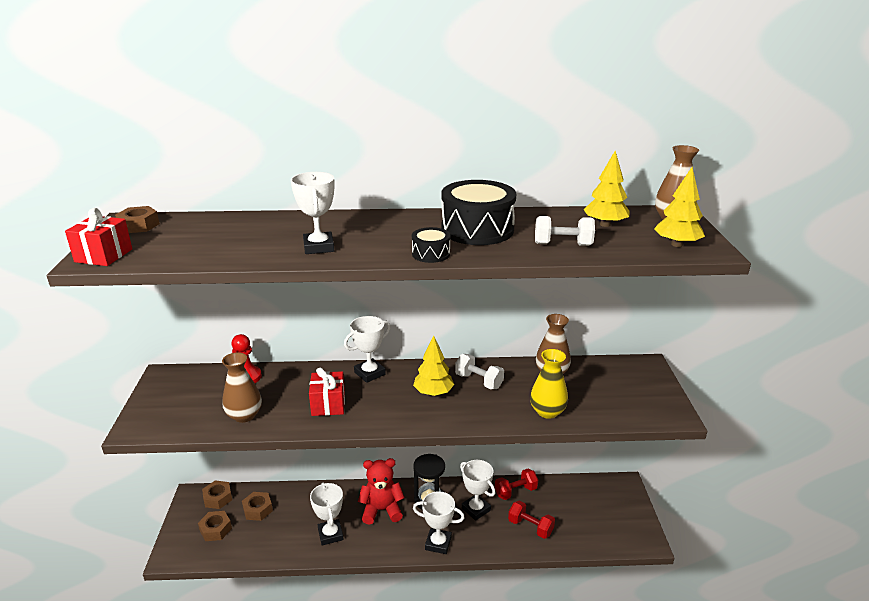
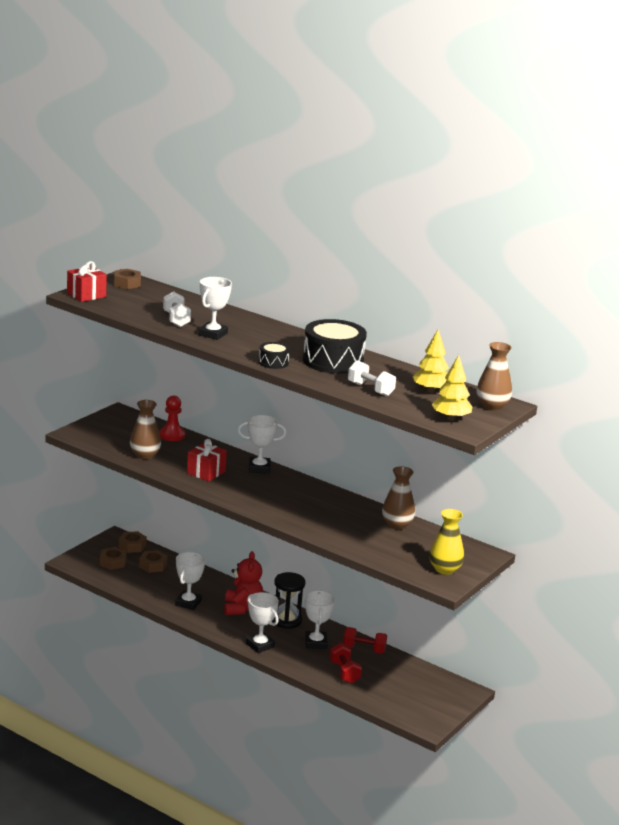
camera: 35 degrees right, 5 degrees down
red teddy bear [358,458,405,524] -> red teddy bear turned 60 degrees clockwise [224,551,263,615]
yellow tree [413,336,454,396] -> none
white dumbbell [455,354,504,389] -> white dumbbell moved to [163,291,191,327]
yellow vase [530,349,568,419] -> yellow vase moved to [429,509,464,575]

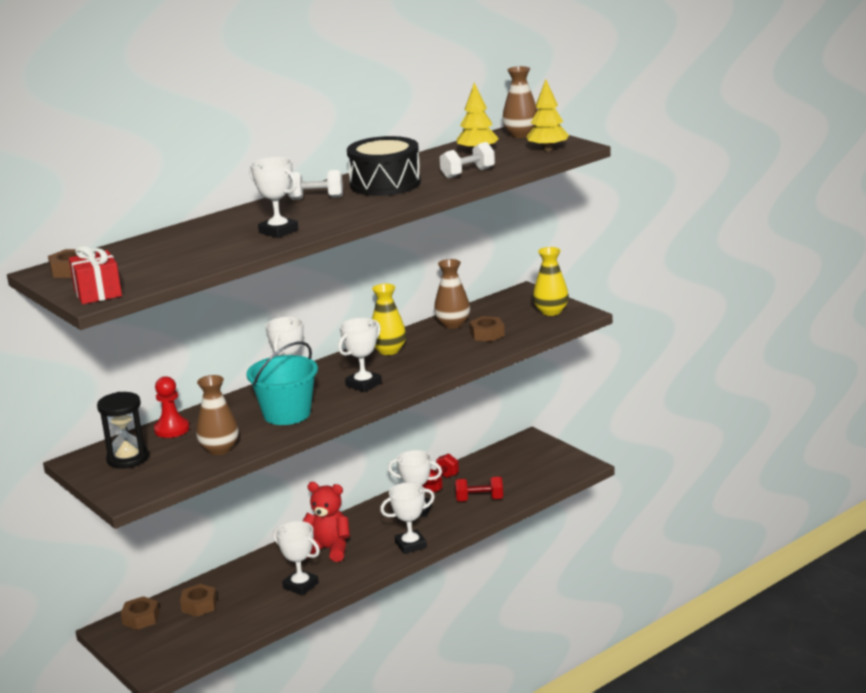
camera: 70 degrees left, 0 degrees up
brown nut [100,547,127,570] -> brown nut moved to [470,316,505,342]
white dumbbell [163,291,191,327] -> white dumbbell moved to [288,170,343,200]
red gift [187,439,227,482] -> turquoise bucket [247,341,318,425]
black drum [259,342,290,369] -> none
black hourglass [272,572,306,629] -> black hourglass moved to [97,392,149,469]
none -> white trophy [338,318,382,392]
none -> yellow vase [372,284,406,355]

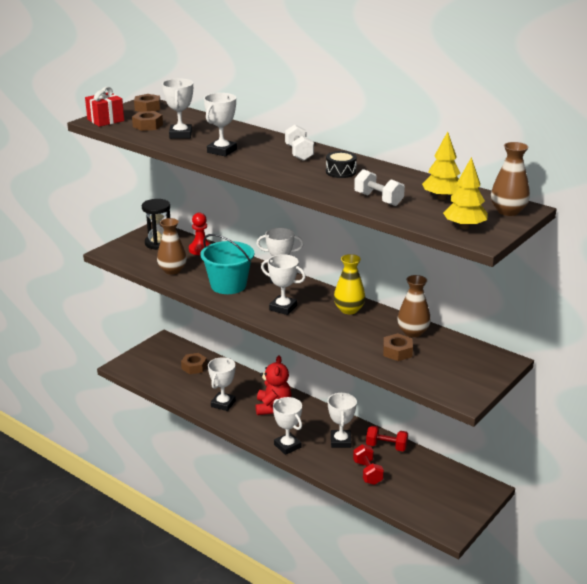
camera: 75 degrees right, 5 degrees up
brown nut [121,596,160,630] -> brown nut moved to [132,111,163,131]
black drum [347,136,421,196] -> black drum [326,151,357,178], size x0.49
yellow vase [533,247,569,316] -> none
none -> white trophy [162,79,193,139]

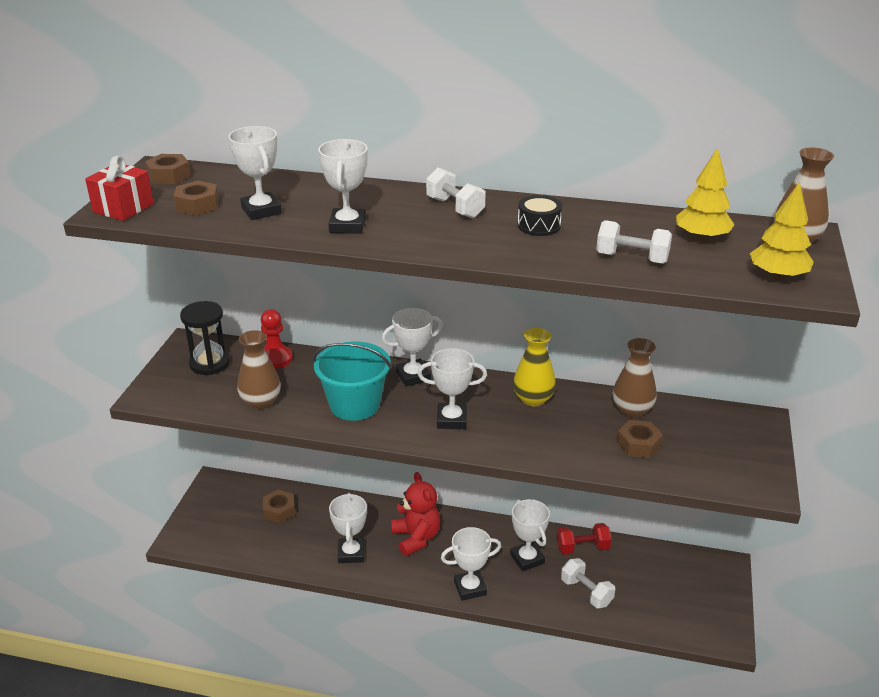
camera: 25 degrees left, 5 degrees up
white trophy [273,397,302,455] -> white trophy turned 45 degrees counterclockwise [441,527,501,601]
red dumbbell [353,444,384,485] -> white dumbbell [561,558,615,608]

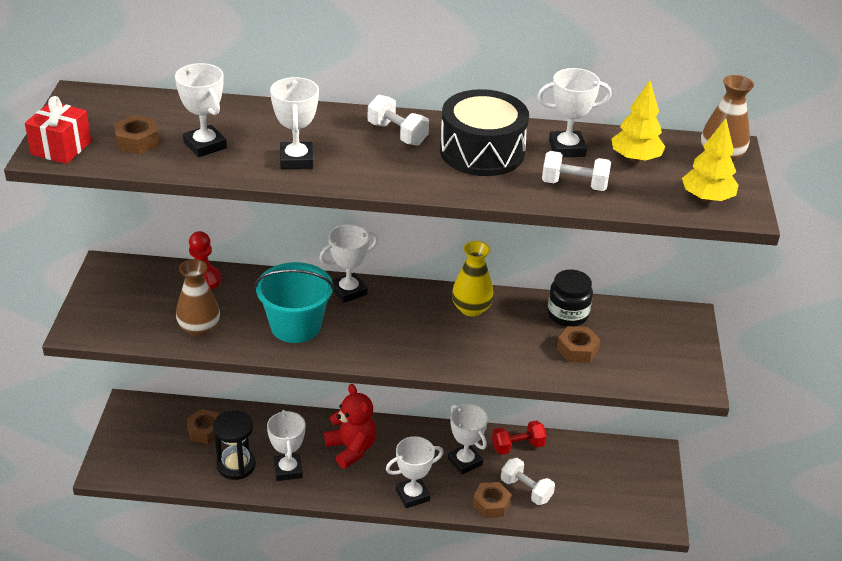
camera: 10 degrees left, 5 degrees up
brown nut [145,154,191,184] -> brown nut moved to [472,482,511,518]
black hourglass [180,301,230,375] -> black hourglass moved to [213,410,256,480]
white trophy [418,348,487,429] -> white trophy moved to [537,68,611,157]
black drum [518,195,562,236] -> black drum [440,89,529,176], size x2.05
brown vase [613,338,657,418] -> black jar [547,269,593,327]

